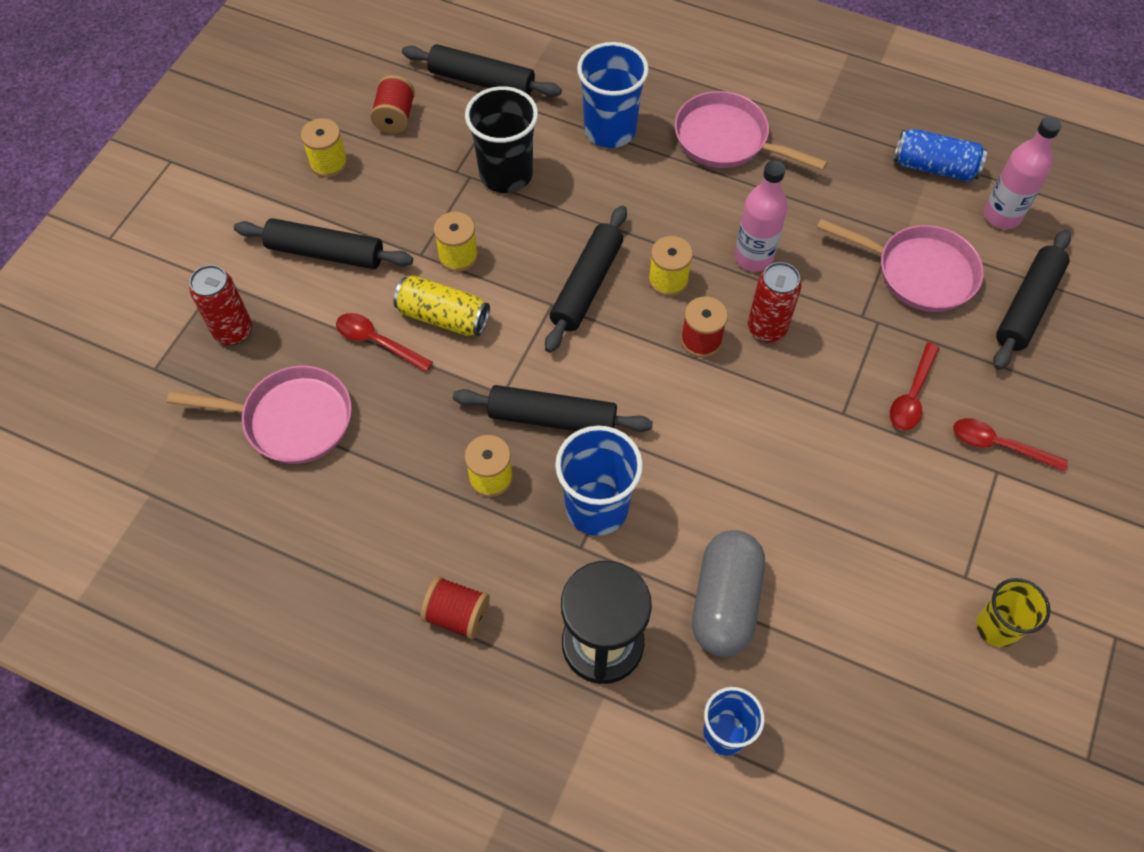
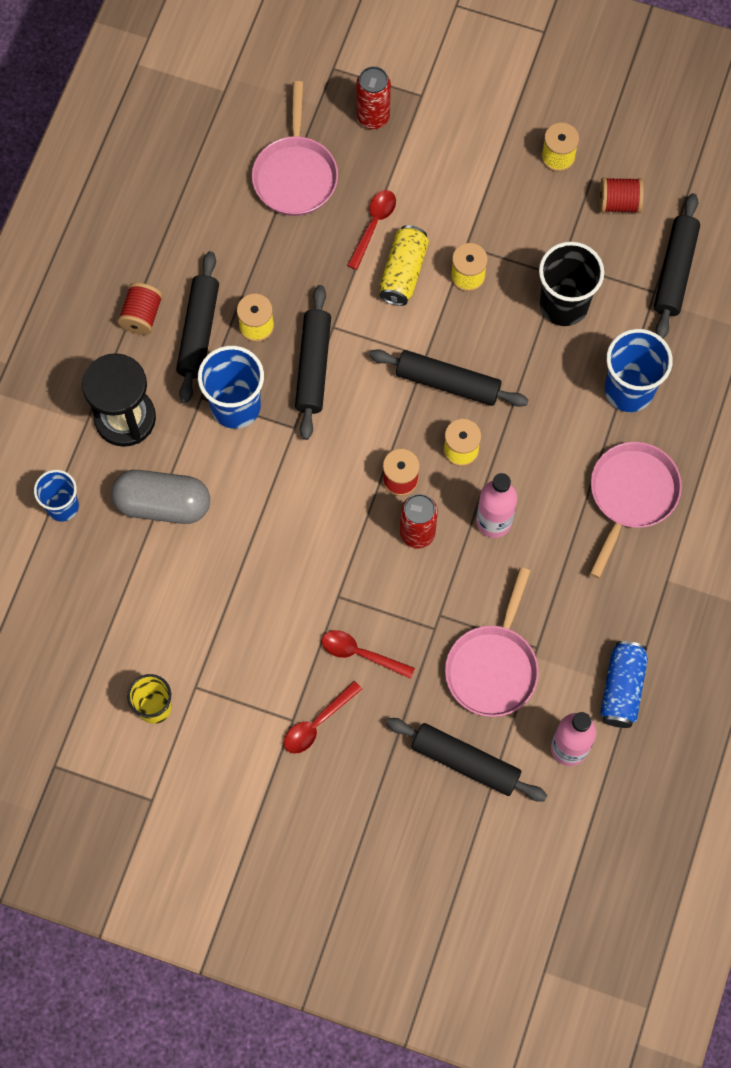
camera: 85 degrees right, 10 degrees up
black rolling pin [234,218,413,269] -> black rolling pin moved to [176,251,219,404]
red spoon [953,418,1068,472] -> red spoon turned 150 degrees counterclockwise [284,681,362,754]

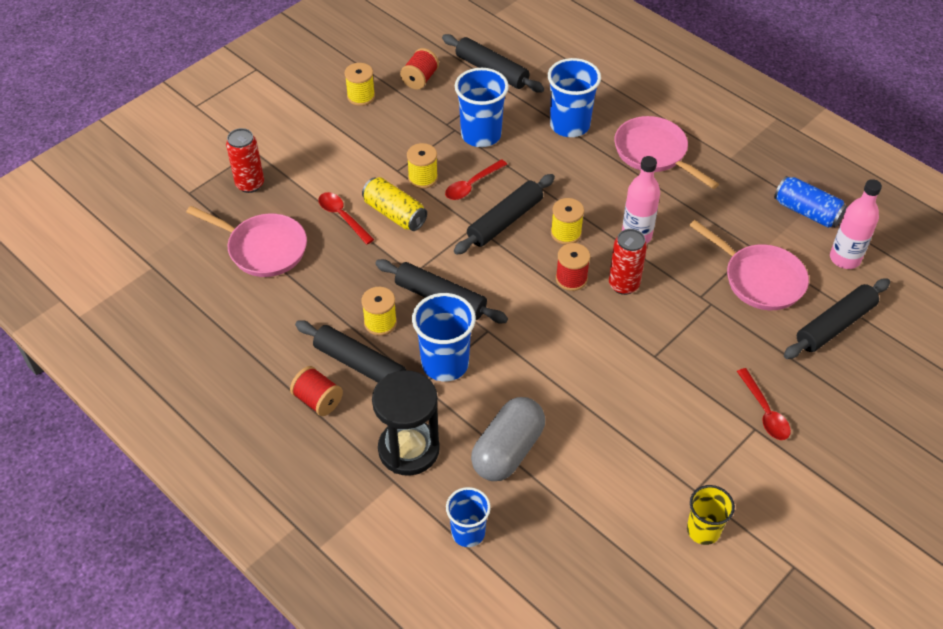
camera: 65 degrees left, 20 degrees down
red spoon [322,630,415,679] -> red spoon moved to [445,159,507,200]
black cup [539,242,604,326] -> blue cup [455,68,509,147]

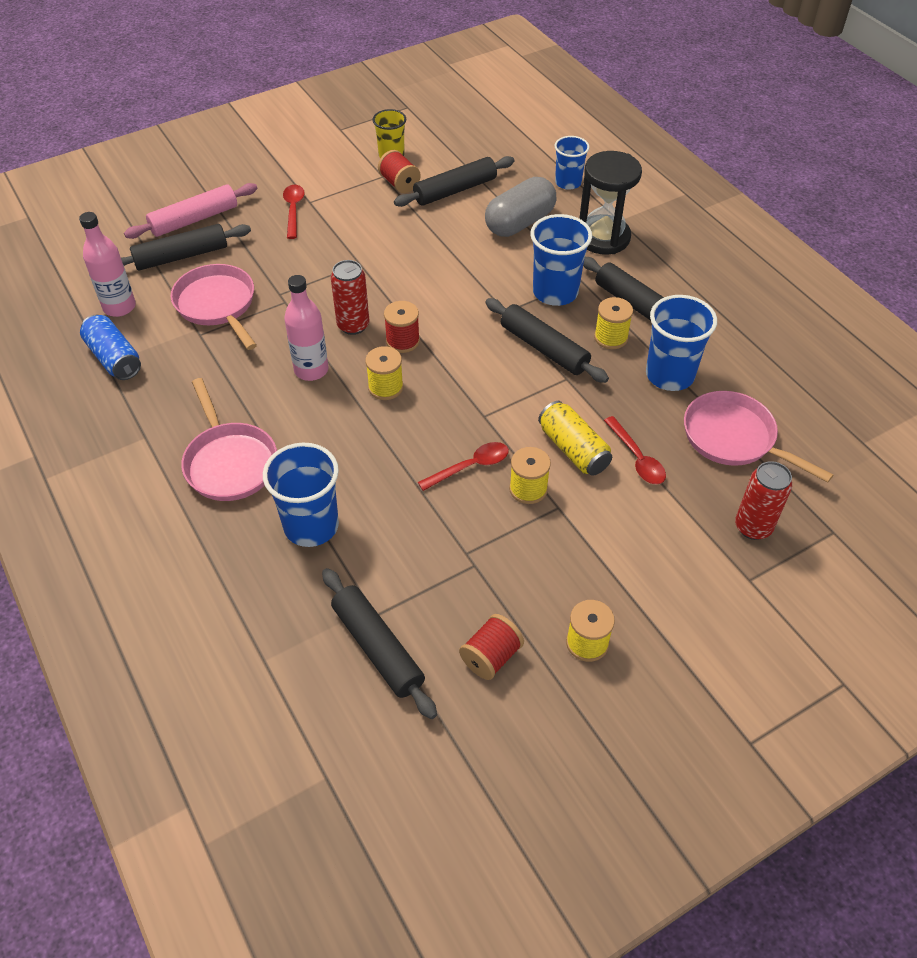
camera: 165 degrees left, 0 degrees up
red spool [290,366,343,416] -> red spool moved to [378,150,421,193]
black rolling pin [454,174,555,255] -> black rolling pin moved to [394,156,514,207]
blue cup [455,68,509,147] -> blue cup moved to [646,295,717,391]
none -> pink rolling pin [124,183,257,239]

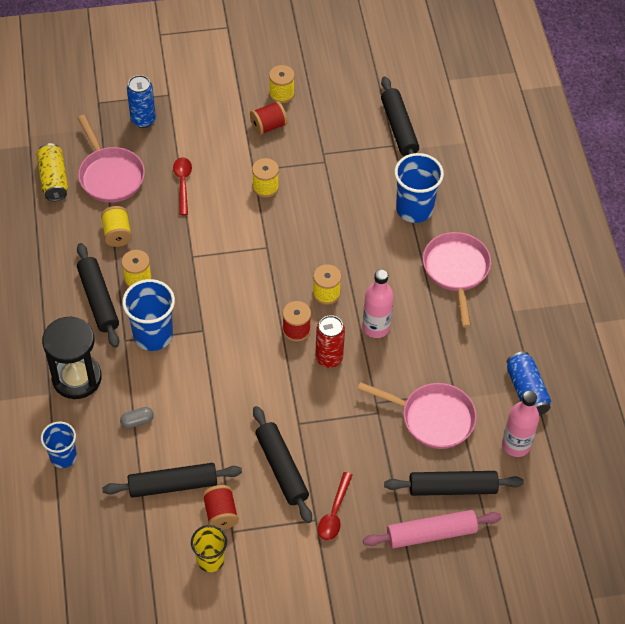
camera: 160 degrees left, 5 degrees up
pink pan [171,264,257,350] -> pink pan turned 60 degrees counterclockwise [358,382,477,449]
red spoon [418,442,509,491] -> none
red spool [459,614,524,680] -> red spool moved to [250,101,288,135]
grey capsule [485,177,556,237] -> grey capsule [120,407,154,429], size x0.43
black rolling pin [485,298,609,383] -> black rolling pin moved to [253,406,312,523]
yellow can [538,401,612,476] -> yellow can moved to [36,143,68,201]
blue cup [646,295,717,391] -> yellow spool [101,206,132,247]
red can [735,461,792,540] -> blue can [127,75,156,128]

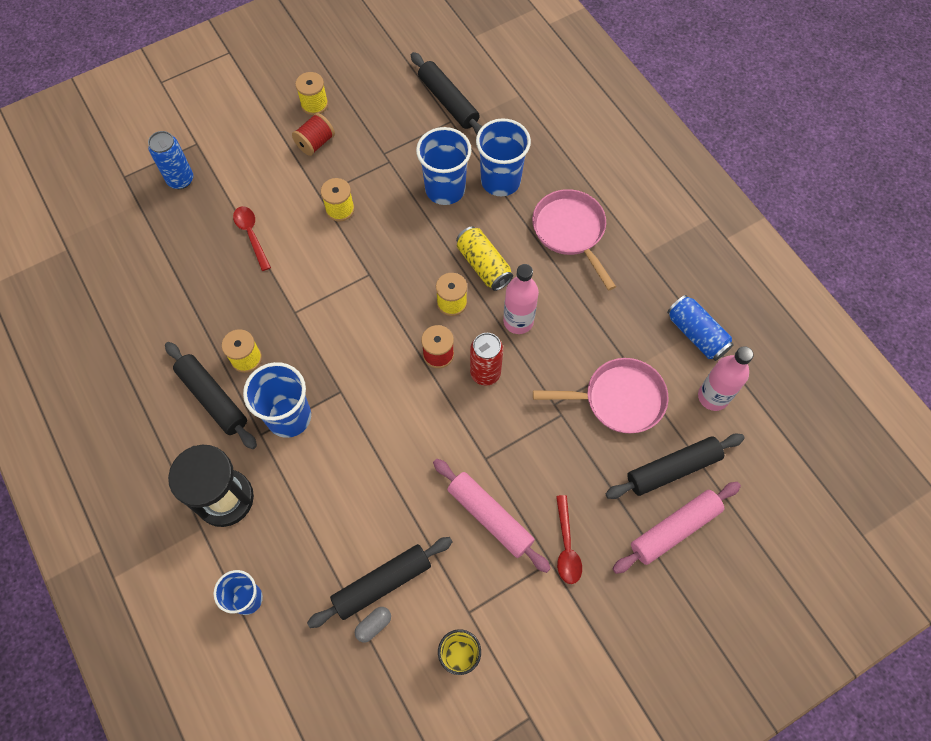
camera: 20 degrees left, 10 degrees up
yellow can [36,143,68,201] -> yellow can moved to [456,226,513,291]
pink pan [78,115,145,203] -> none
yellow spool [101,206,132,247] -> none
grey capsule [120,407,154,429] -> grey capsule moved to [355,607,391,643]
red spool [202,485,239,530] -> none
black rolling pin [253,406,312,523] -> pink rolling pin [433,459,551,573]
none -> blue cup [416,127,471,205]

